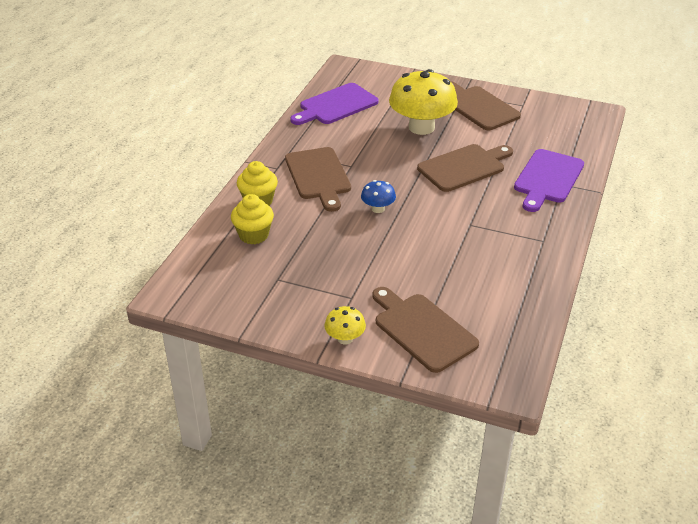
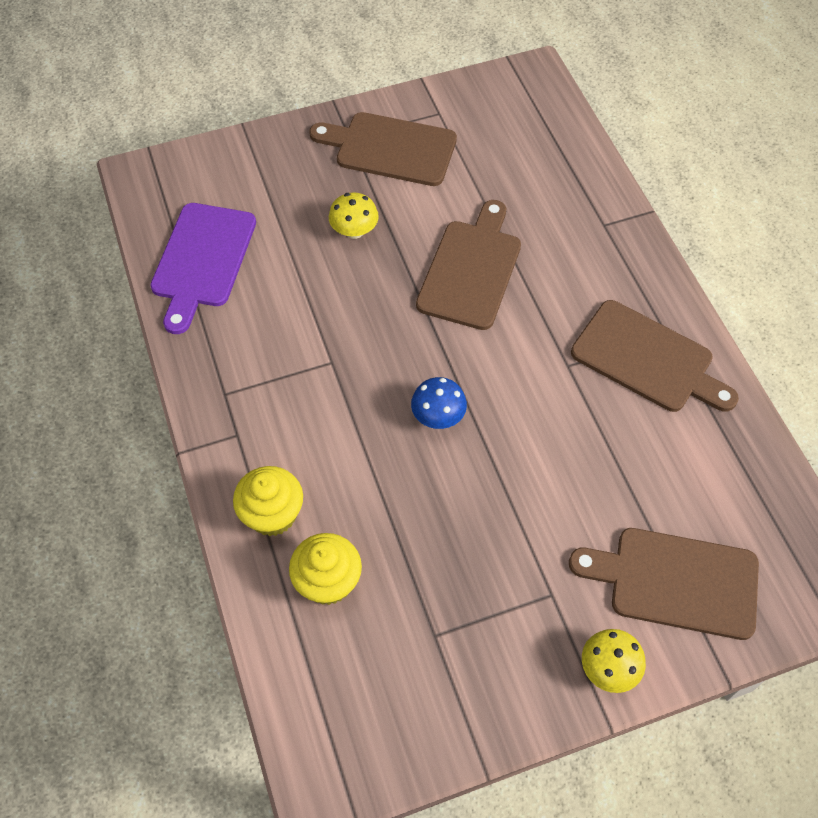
camera: 40 degrees left, 20 degrees up
brown cutting board [285,147,351,212] -> brown cutting board moved to [571,300,739,412]
yellow mushroom [389,69,458,135] -> yellow mushroom [329,192,379,239], size x0.46
purple cutting board [514,149,584,212] -> none

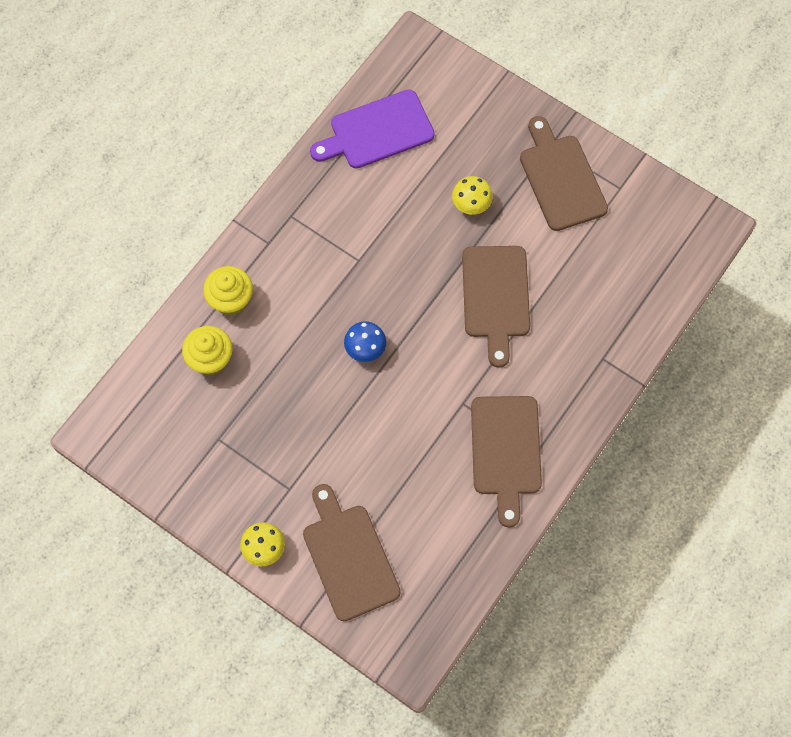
camera: 55 degrees right, 10 degrees up
brown cutting board [416,200,521,330] -> brown cutting board turned 105 degrees clockwise [462,246,530,368]

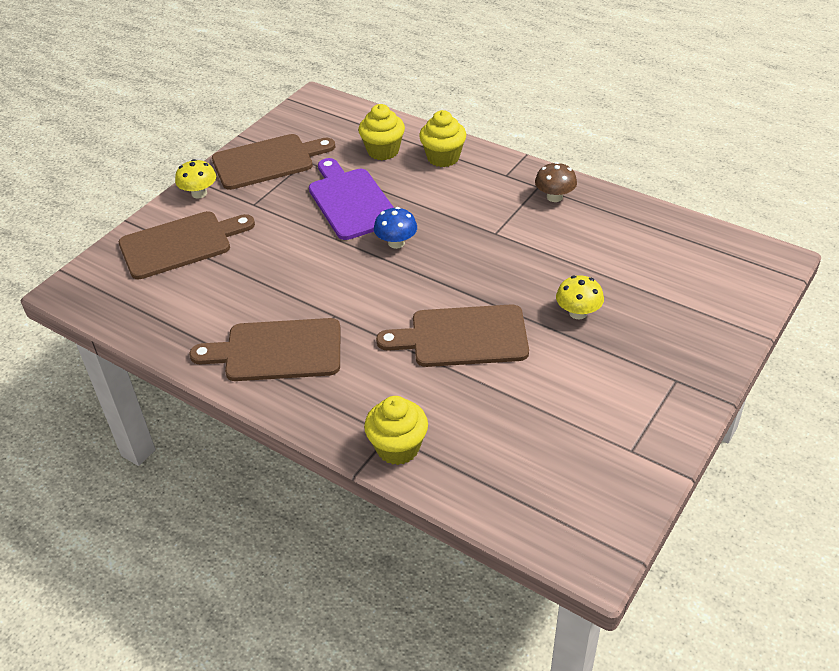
camera: 90 degrees right, 25 degrees down
purple cutting board [310,89,435,169] -> purple cutting board moved to [309,158,394,240]
brown cutting board [520,116,608,231] -> brown cutting board moved to [212,134,335,190]
none -> yellow cupcake [364,396,428,465]
none -> brown mushroom [535,162,577,202]

